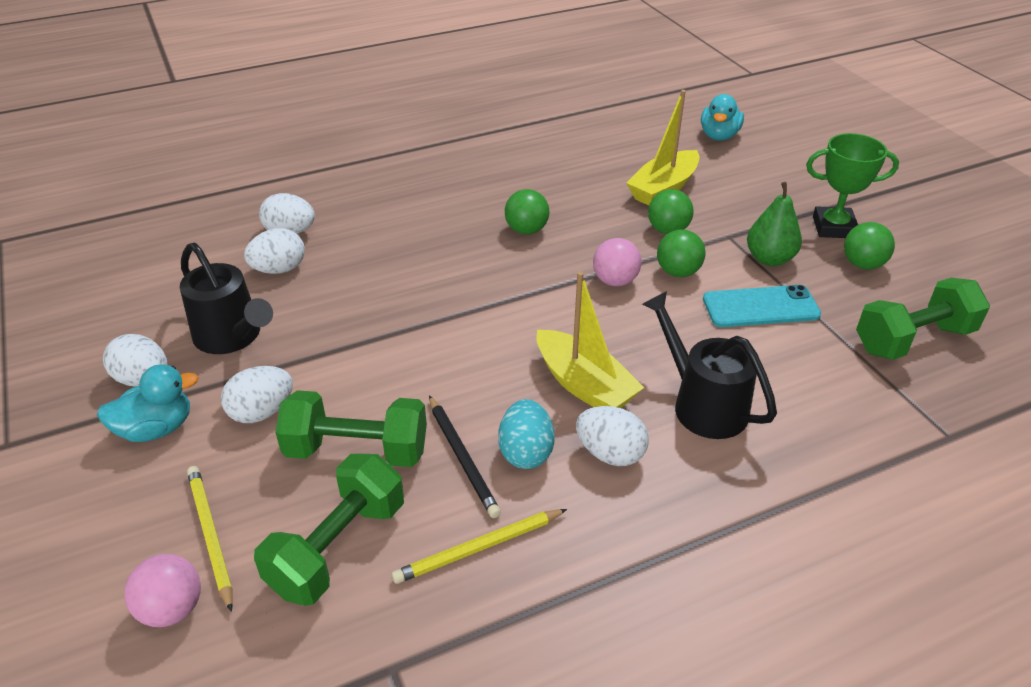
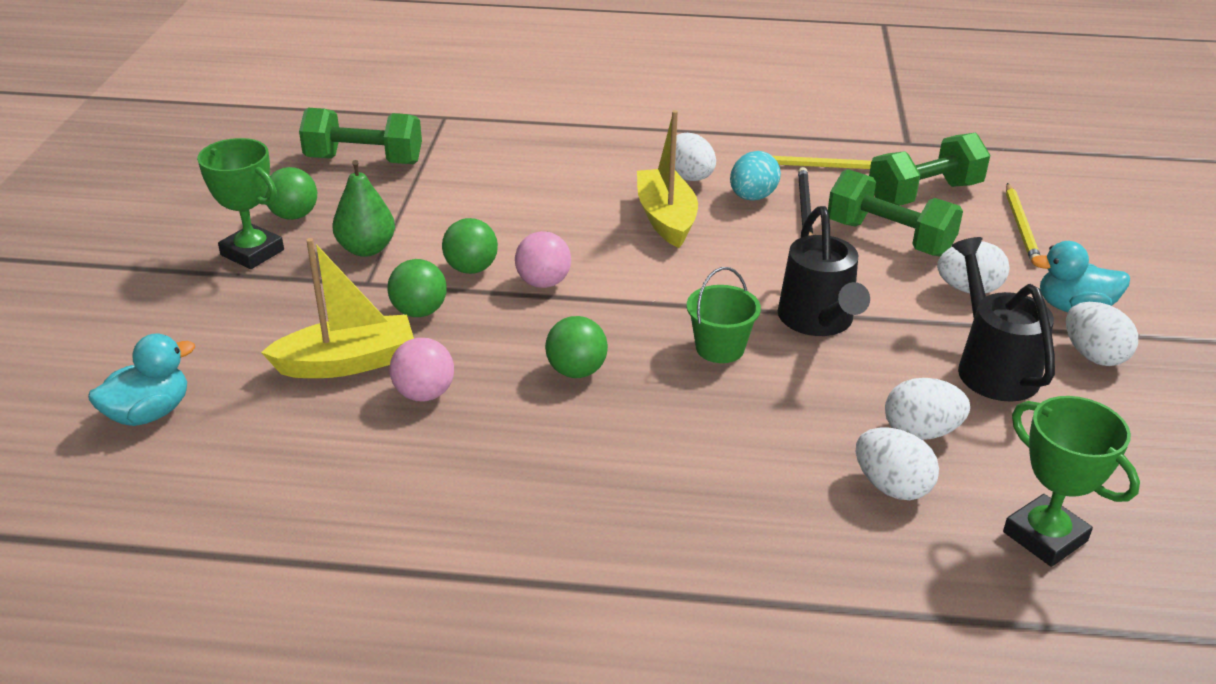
camera: 150 degrees left, 5 degrees down
pink ball [124,554,201,627] -> pink ball moved to [389,338,454,401]
black watering can [642,291,777,439] -> black watering can moved to [778,206,870,336]
turquoise phone [703,285,821,327] -> none
none -> green bucket [687,267,761,363]
none -> green trophy [1003,396,1140,567]

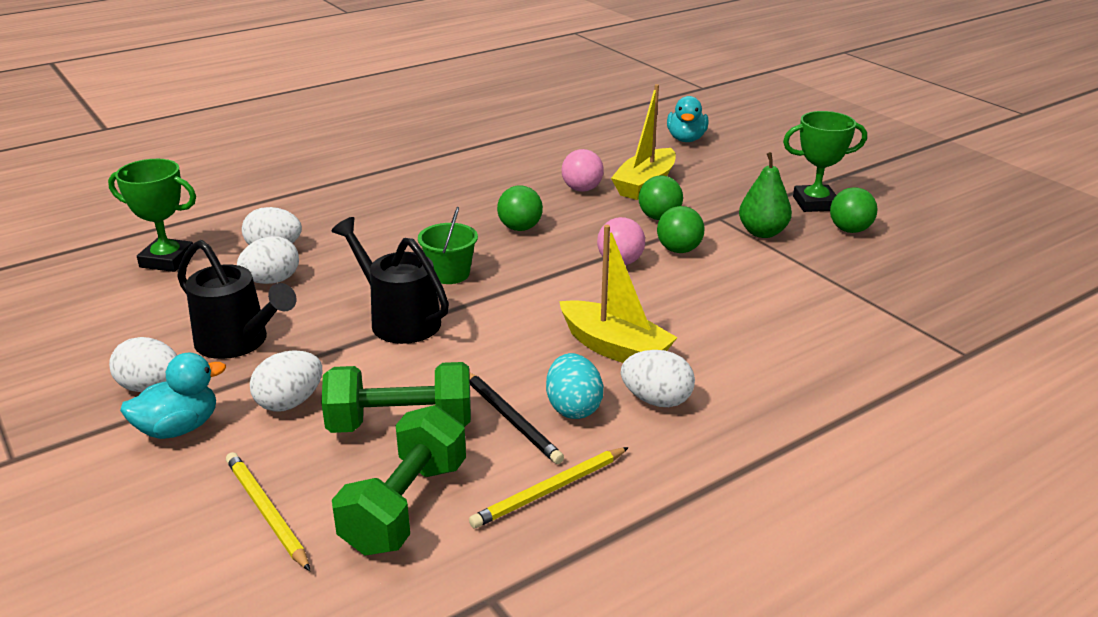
camera: 140 degrees right, 5 degrees down
green dumbbell [299,108,422,164] -> none

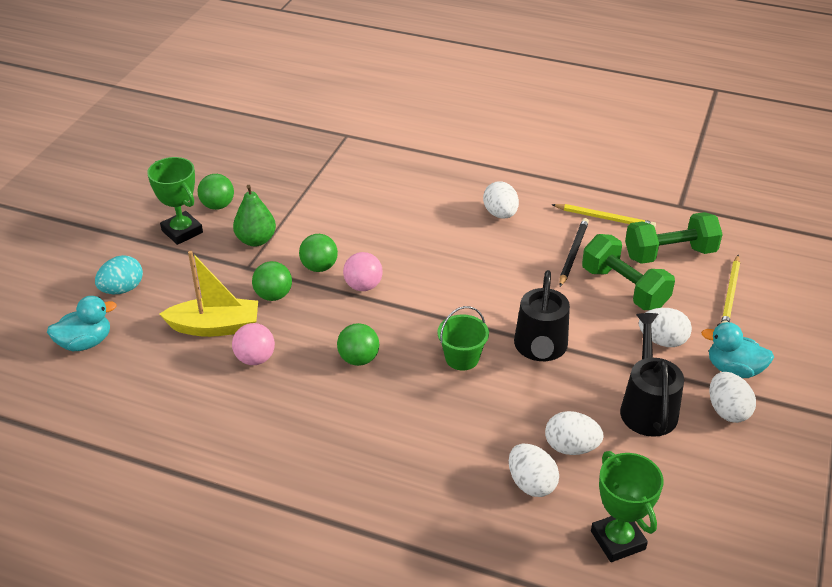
camera: 125 degrees left, 10 degrees up
turquoise egg [546,353,603,419] -> turquoise egg moved to [95,255,143,294]
yellow boat [559,225,678,363] -> none

